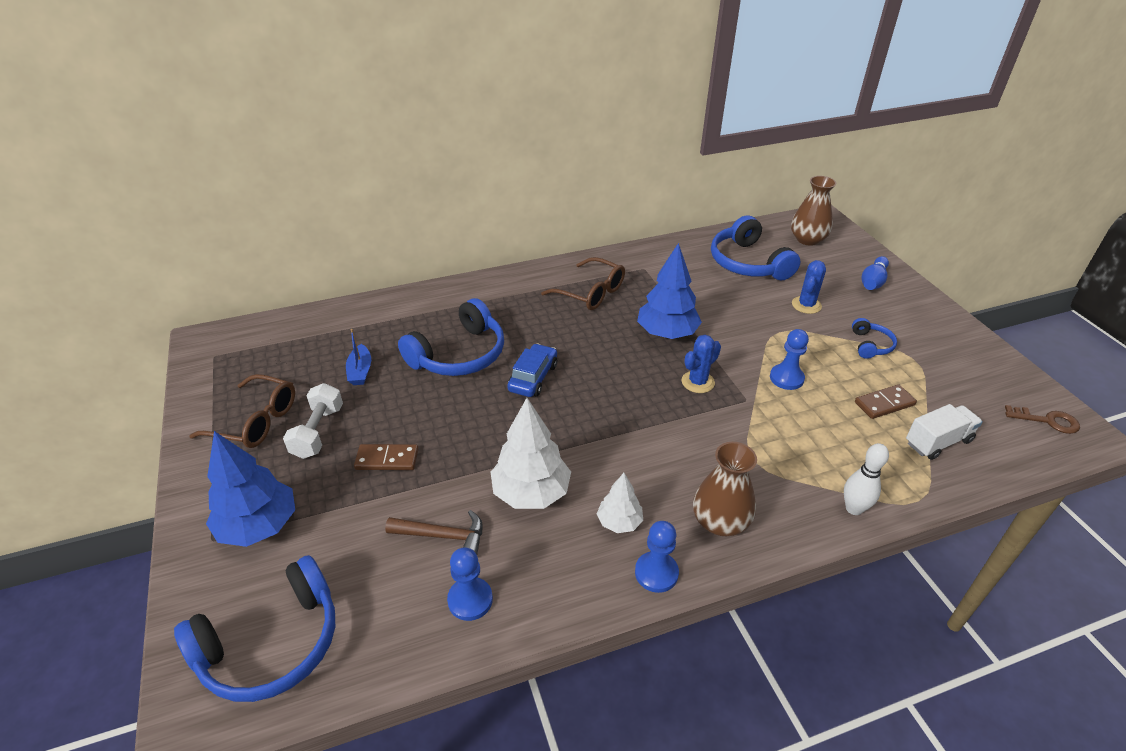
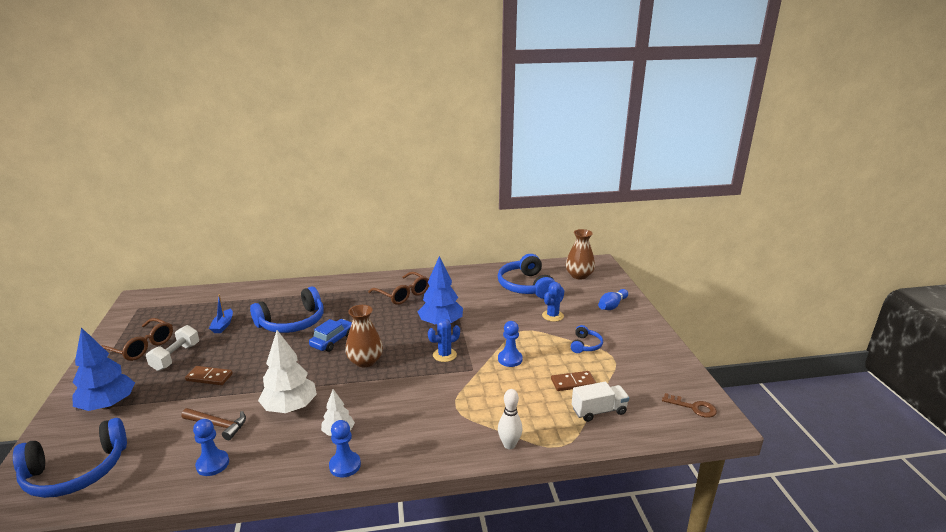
camera: 10 degrees right, 15 degrees down
brown vase [693,442,757,536] -> brown vase moved to [345,305,383,367]

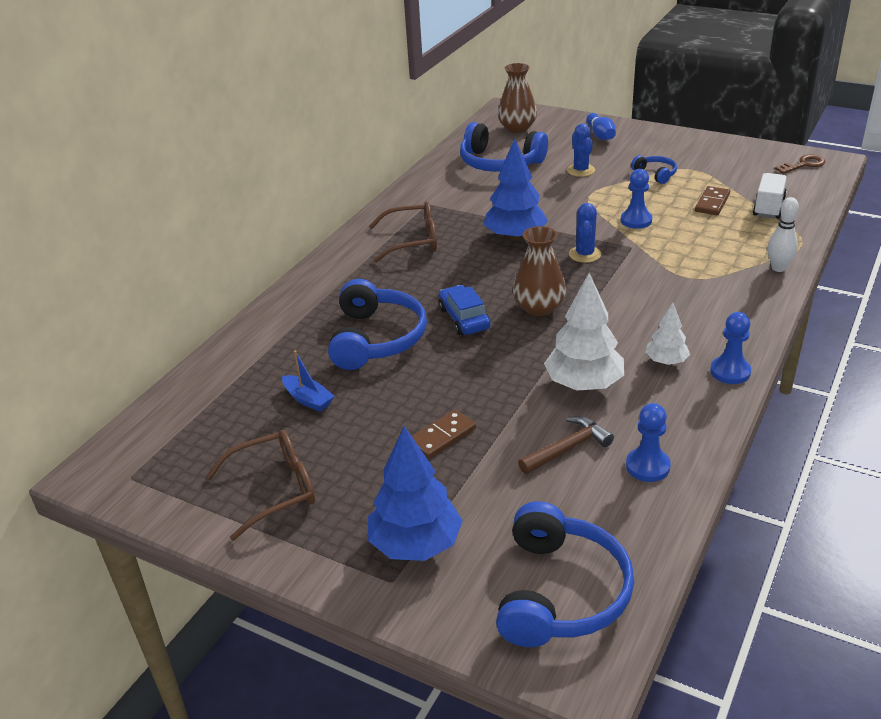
camera: 50 degrees left, 10 degrees up
white dumbbell [146,325,199,371] -> none

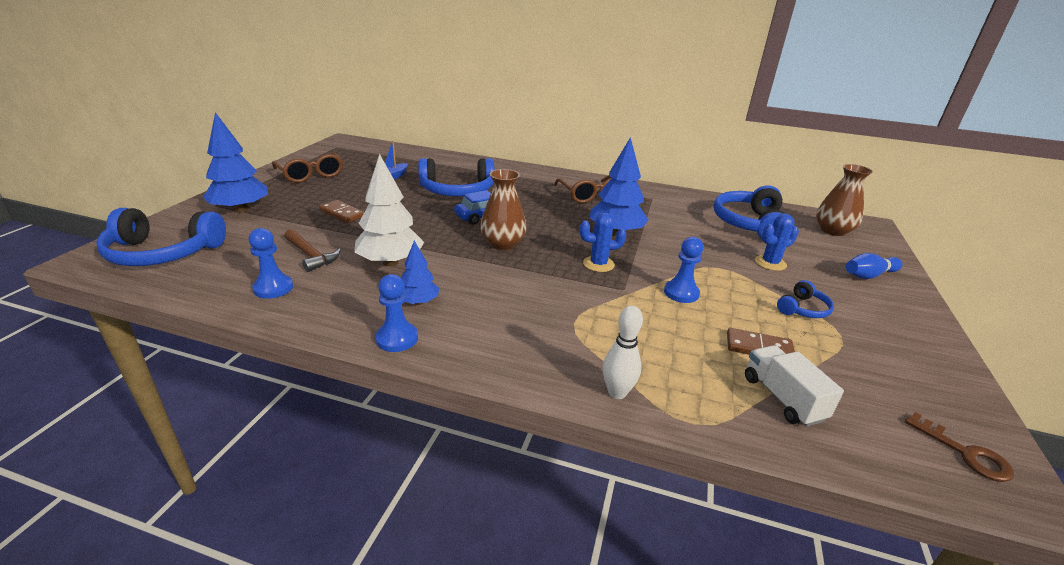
camera: 75 degrees right, 5 degrees down
white tree [645,302,690,365] -> blue tree [401,241,439,305]
white truck [753,173,787,219] -> white truck turned 120 degrees counterclockwise [745,345,844,427]

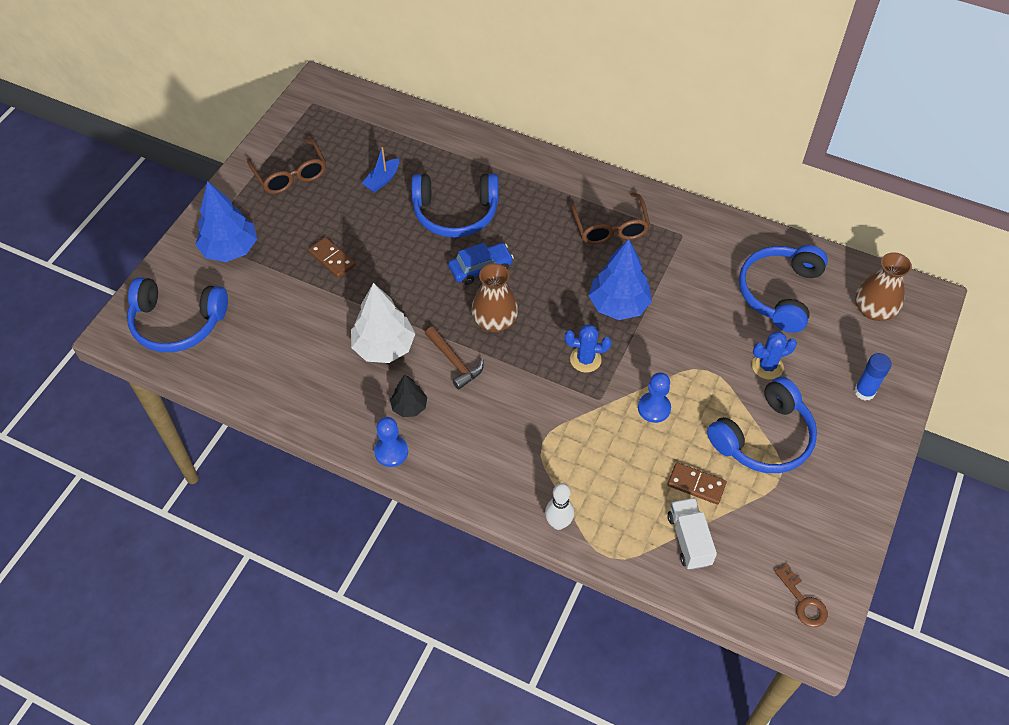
camera: 10 degrees right, 25 degrees up
blue pawn [249,228,293,299] -> none
brown hammer [284,229,341,272] -> brown hammer moved to [425,326,484,390]
blue tree [401,241,439,305] -> black tree [390,375,427,417]
blue headphones [777,280,834,318] -> blue headphones [707,377,817,473], size x2.04
blue bowling pin [846,253,903,279] -> blue glue stick [854,353,892,401]

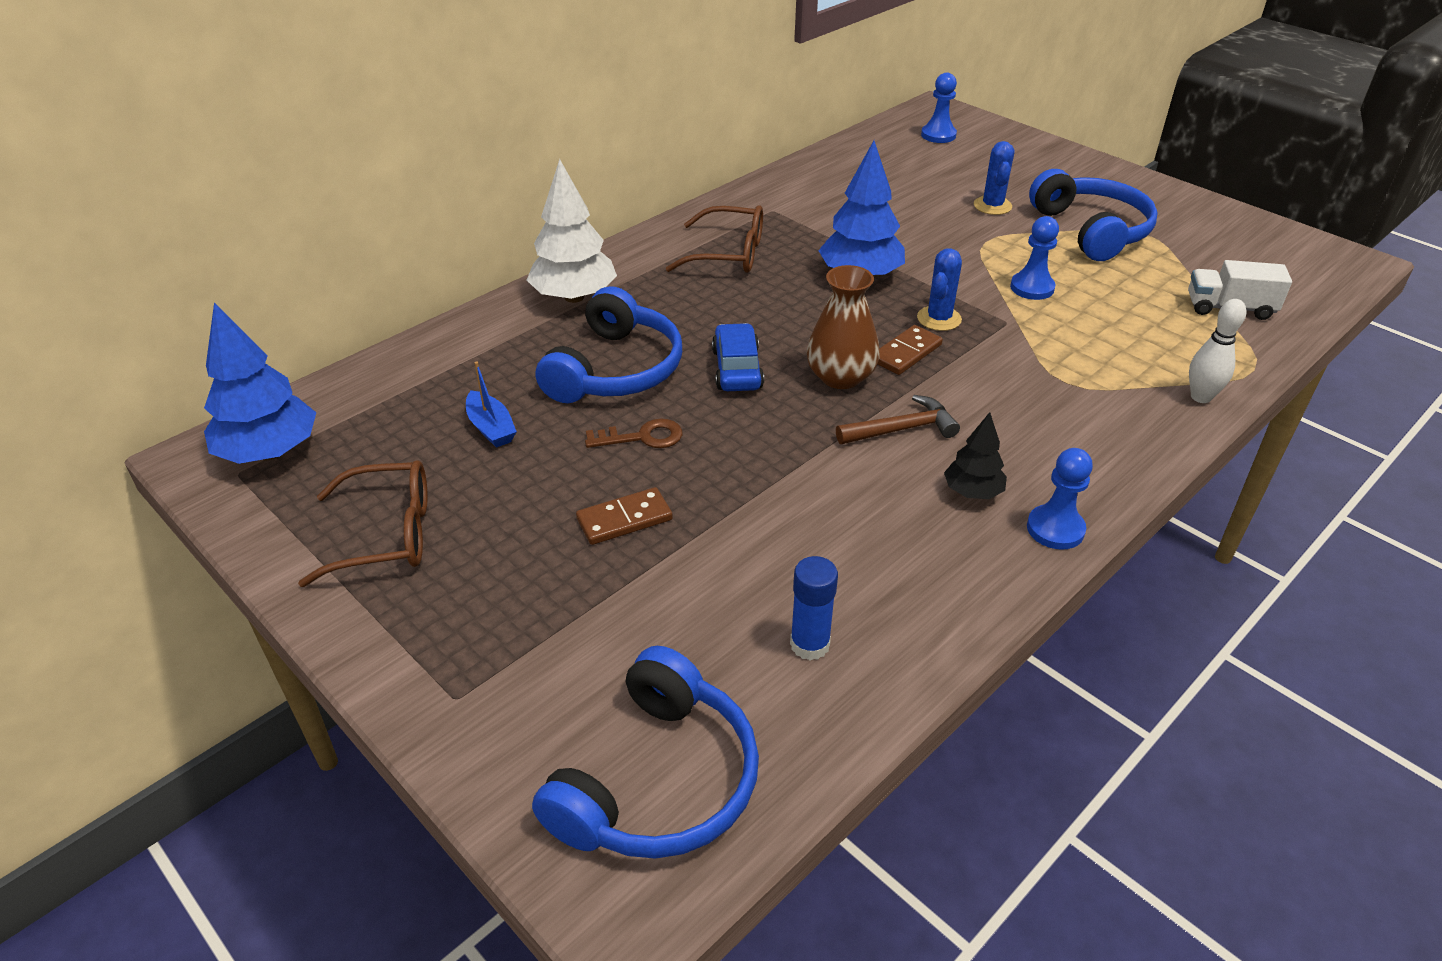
camera: 70 degrees left, 15 degrees down
blue tree [195,181,257,262] -> blue tree moved to [204,303,316,464]
white tree [351,283,415,363] -> white tree moved to [527,159,617,303]
brown domino [667,462,727,505] -> brown domino moved to [877,325,943,375]
blue headphones [739,245,828,333] -> none
brown key [774,564,828,627] -> brown key moved to [585,418,682,448]
blue glue stick [854,353,892,401] -> blue glue stick moved to [790,556,838,660]
brown vase [855,252,912,321] -> blue pawn [921,72,957,143]

